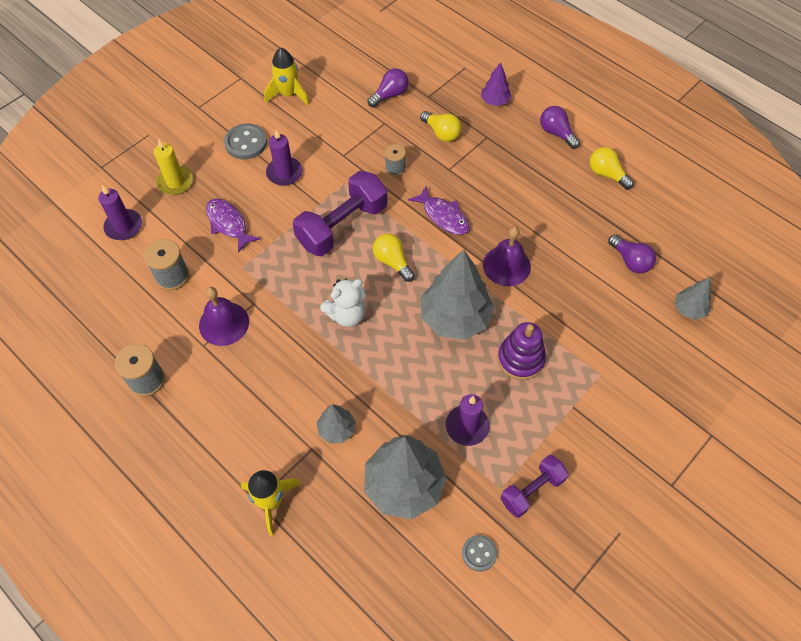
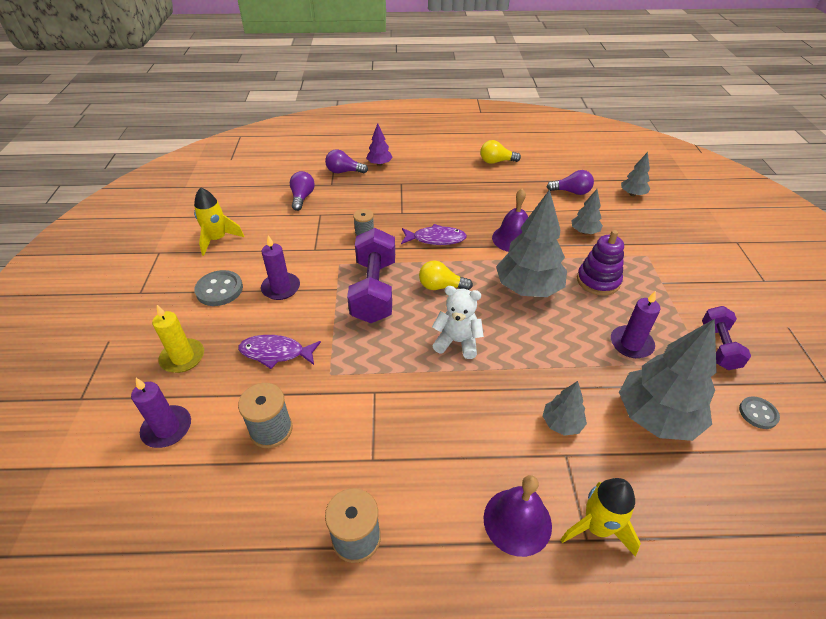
camera: 45 degrees left, 15 degrees down
purple bell [199,287,249,346] -> purple bell moved to [483,475,552,557]
white teddy bear [320,279,366,327] -> white teddy bear turned 90 degrees counterclockwise [432,286,484,359]
yellow light bulb [420,111,461,142] -> none
purple light bulb [540,106,580,149] -> purple light bulb moved to [325,149,368,174]
none -> grey tree [571,189,603,234]

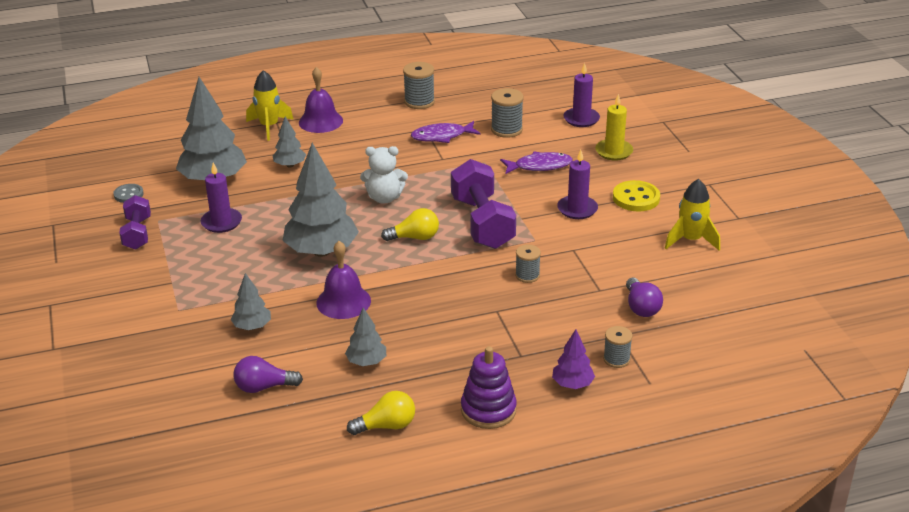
camera: 165 degrees right, 10 degrees down
grey button [194,270,243,306] -> yellow button [613,180,660,212]
purple light bulb [325,149,368,174] -> grey spool [603,326,632,368]
purple fish [401,224,467,245] -> purple fish moved to [411,121,481,143]
purple stacking toy [577,230,624,296] -> purple stacking toy moved to [461,346,517,429]
grey tree [621,152,650,196] -> grey tree moved to [345,307,386,366]

